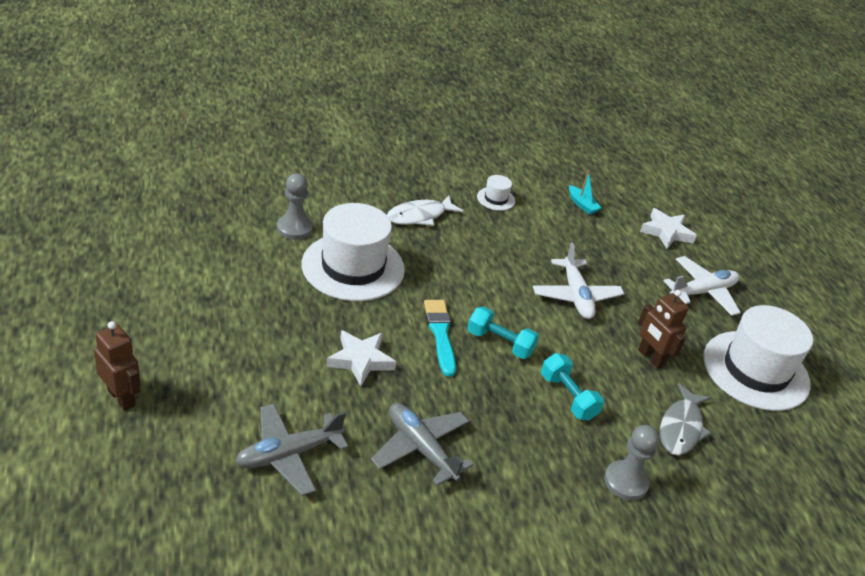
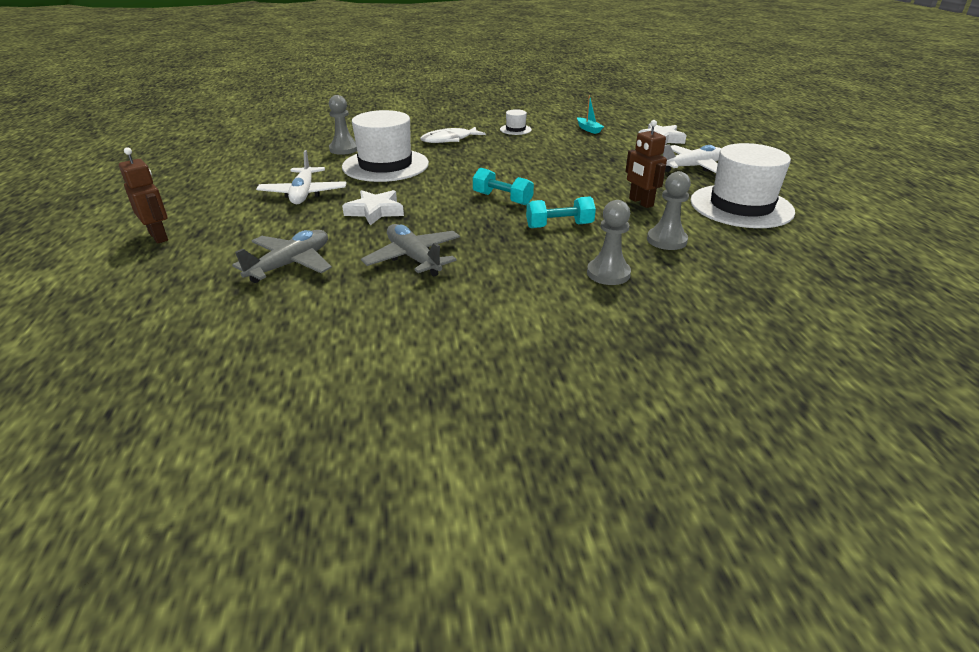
camera: 10 degrees right, 5 degrees down
grey plane [236,403,348,496] -> grey plane turned 150 degrees clockwise [232,230,332,283]
turquoise brush [424,300,456,377] -> none
white plane [533,242,624,319] -> white plane moved to [256,150,347,204]
turquoise dumbbell [541,353,604,421] -> turquoise dumbbell turned 75 degrees counterclockwise [526,196,596,228]
grey fish [660,384,712,455] -> grey pawn [647,171,691,250]

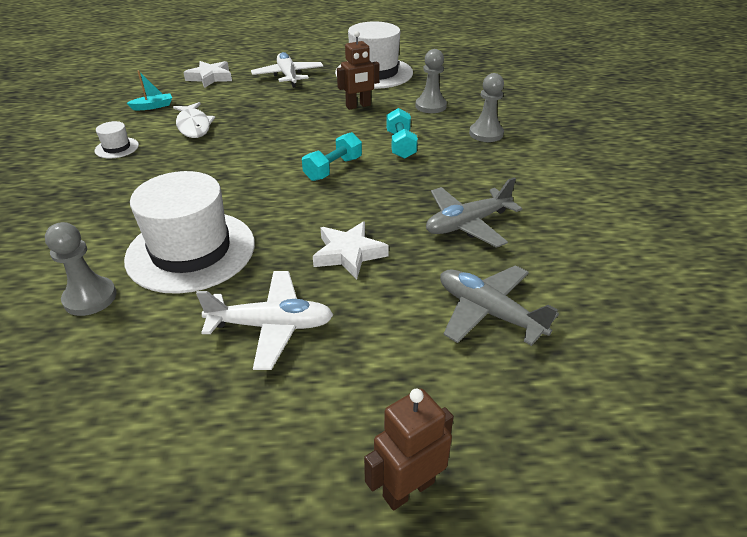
camera: 85 degrees left, 5 degrees up
white fish [420,127,486,143] -> white fish moved to [173,102,215,138]

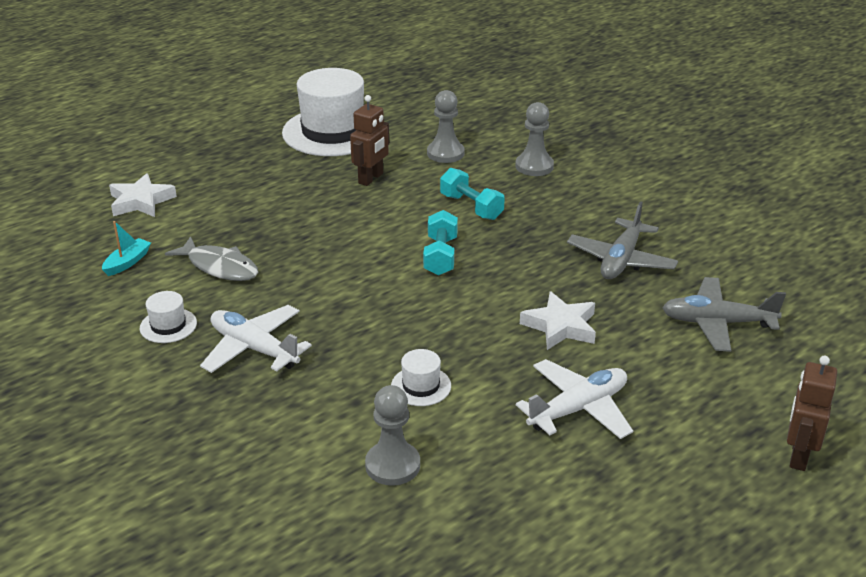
camera: 35 degrees left, 5 degrees down
white hat [124,171,255,294] -> white hat [391,349,451,406], size x0.43
white fish [173,102,215,138] -> grey fish [165,236,258,281]
white plane [251,52,323,88] -> white plane moved to [200,305,312,373]

